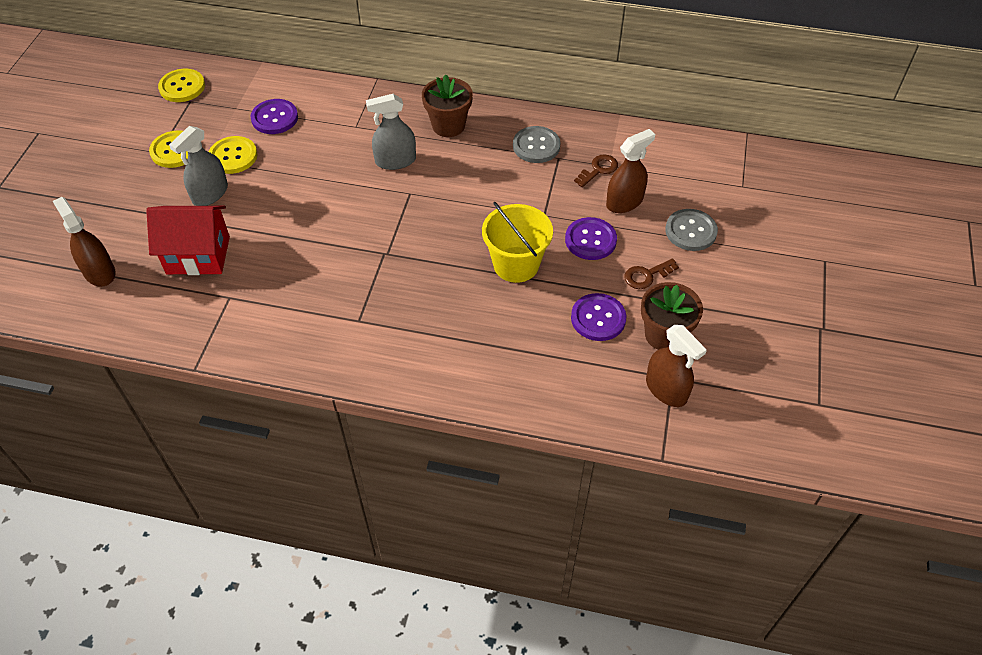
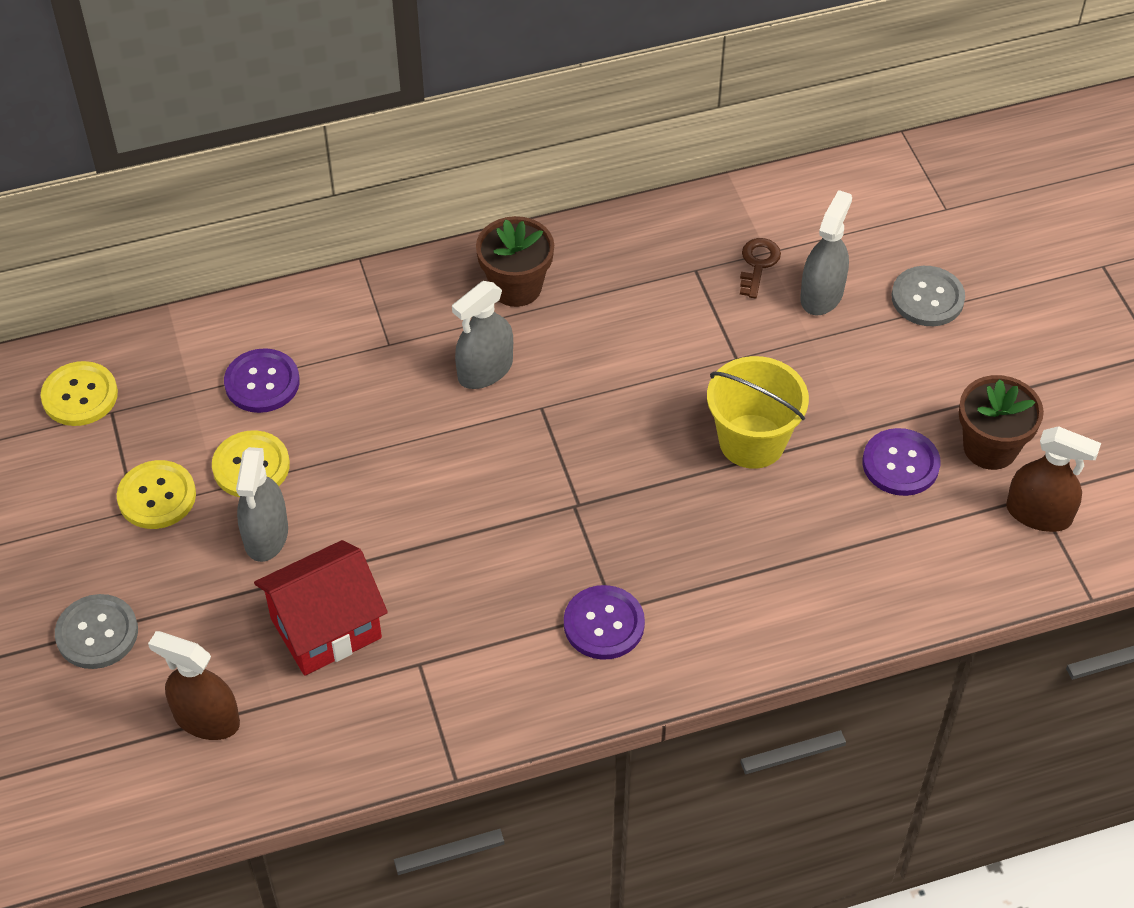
camera: 30 degrees left, 0 degrees up
grey button [513,126,560,163] -> grey button moved to [55,594,138,669]
purple button [565,217,617,260] -> purple button moved to [564,585,645,660]
brown spray bottle [606,129,655,213] -> grey spray bottle [800,190,852,315]
brown key [624,258,679,289] -> none

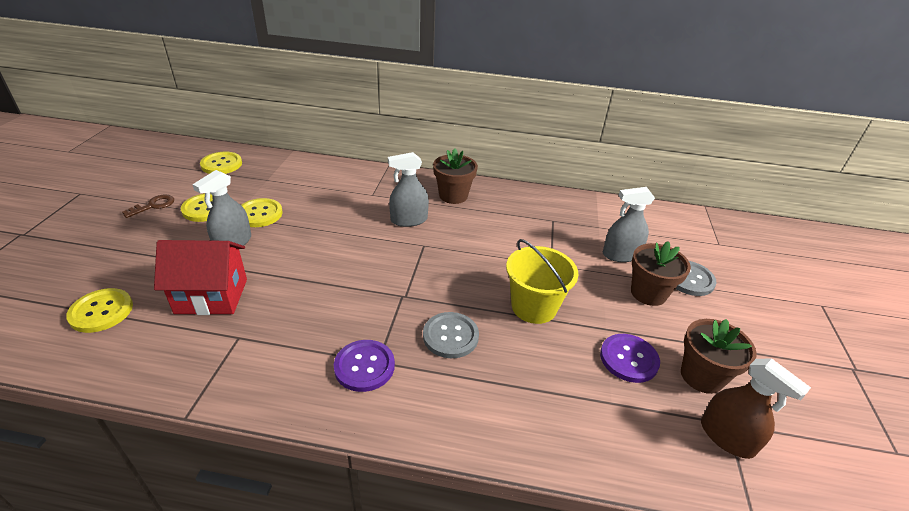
camera: 25 degrees right, 15 degrees down
grey button [55,594,138,669] -> grey button moved to [423,312,479,358]
brown spray bottle [148,631,240,740] -> yellow button [66,288,133,333]
purple button [224,348,300,413] -> none
brown key [740,238,781,298] -> brown key moved to [122,194,174,218]
grey spray bottle [800,190,852,315] -> grey spray bottle turned 150 degrees counterclockwise [603,187,655,262]
none -> brown flower pot [631,241,691,306]

